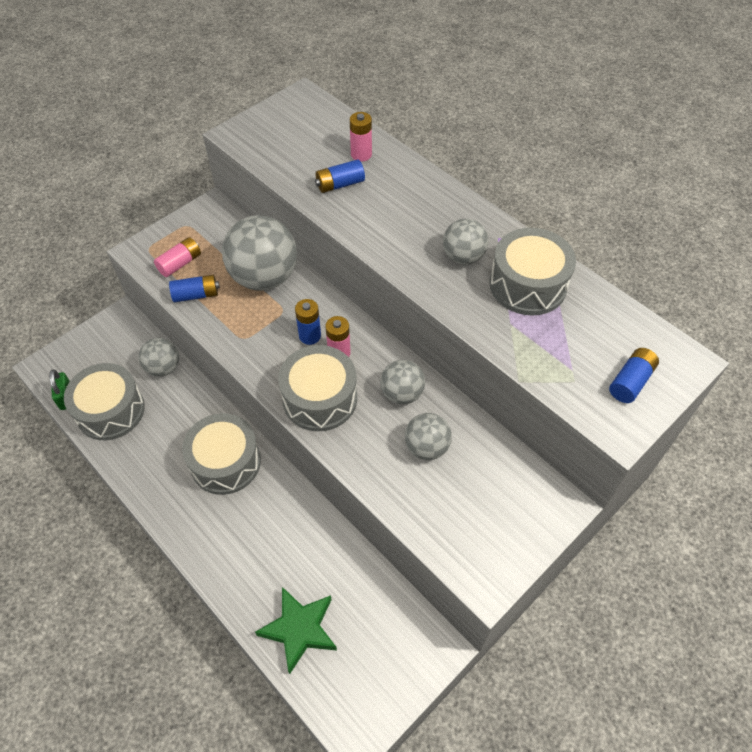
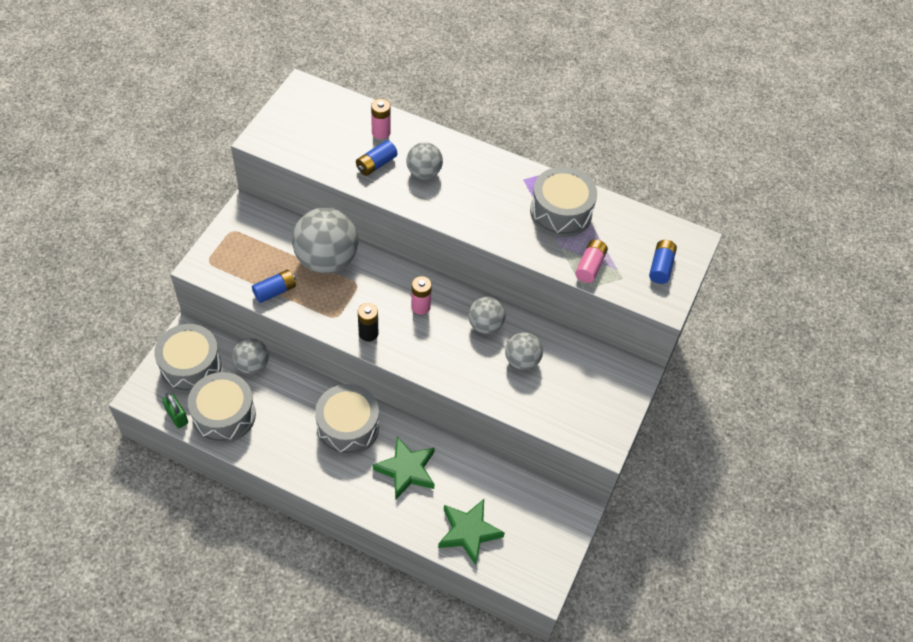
camera: 25 degrees left, 0 degrees up
pink battery [154,237,201,277] -> pink battery moved to [575,239,608,283]
grey drum [278,345,357,431] -> grey drum moved to [154,324,222,393]
blue battery [295,299,321,345] -> none
grey ball [443,218,488,264] -> grey ball moved to [406,142,443,179]
none -> black battery [358,303,378,341]
none -> green star [373,436,435,499]

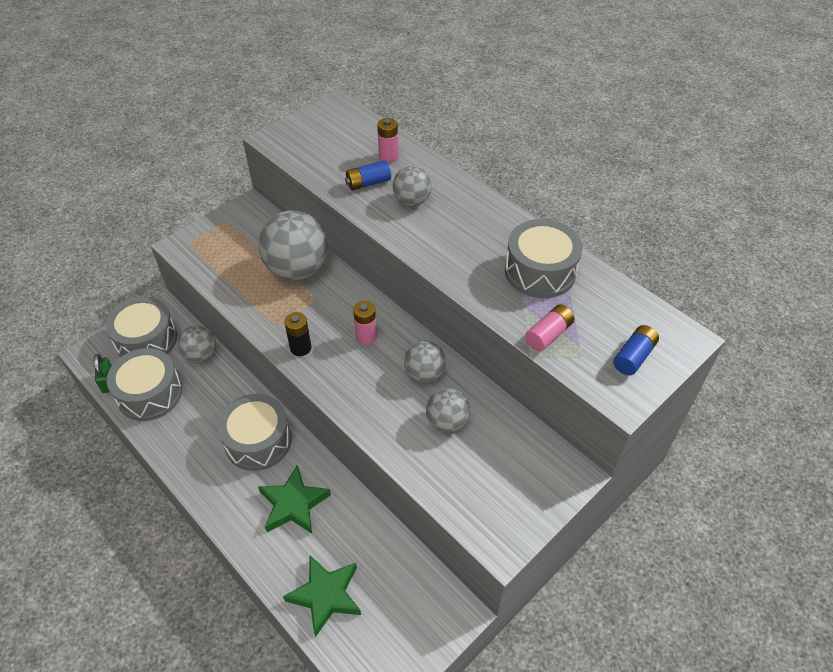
camera: 25 degrees right, 5 degrees down
blue battery [252,270,296,303] -> none

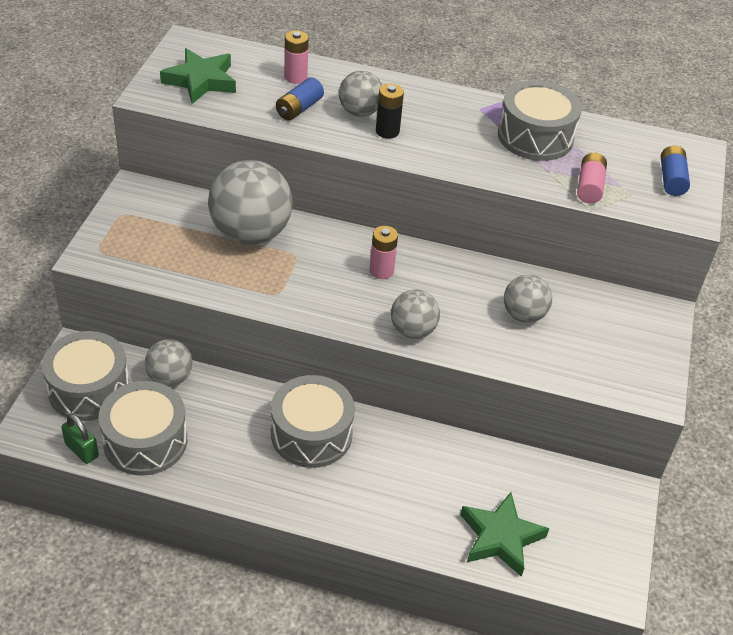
camera: 35 degrees left, 5 degrees down
green star [258,465,331,534] -> green star moved to [160,48,236,104]
black battery [284,312,311,356] -> black battery moved to [376,84,404,139]
grey ball [404,340,446,383] -> grey ball moved to [391,290,440,339]

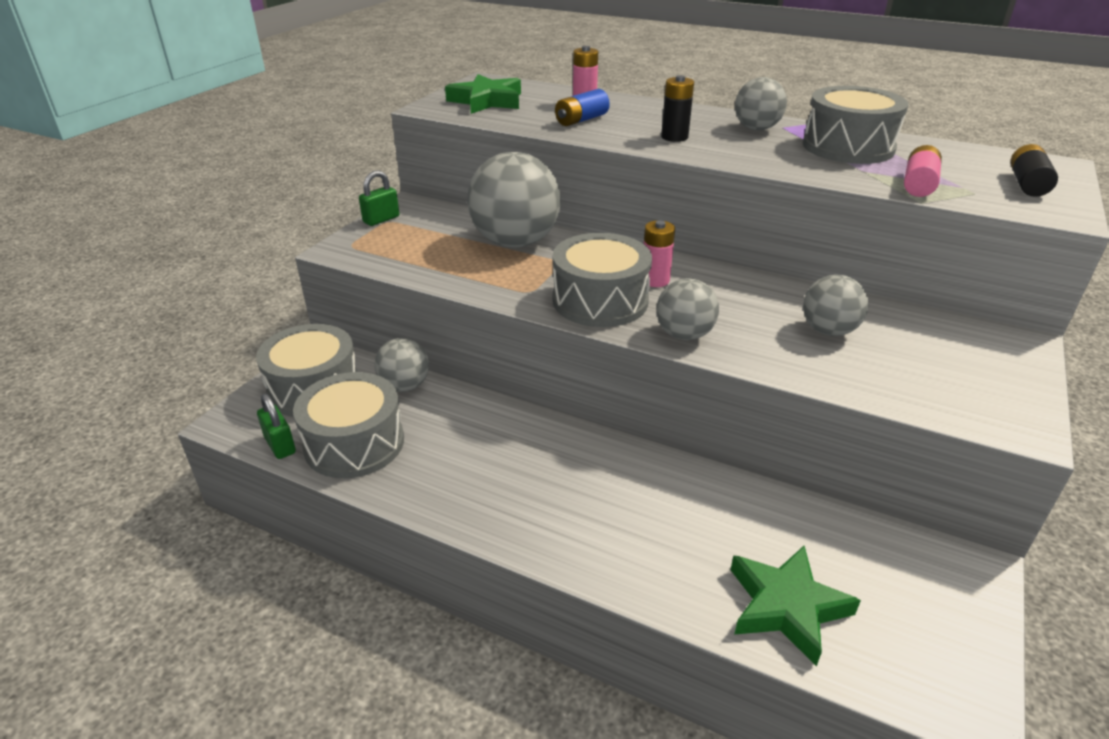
camera: 15 degrees right, 10 degrees down
grey drum [271,375,355,468] -> grey drum moved to [553,233,652,327]
grey ball [339,71,382,117] -> grey ball moved to [735,77,787,130]
blue battery [661,145,690,196] -> black battery [1010,144,1058,197]
none -> green padlock [359,170,399,226]

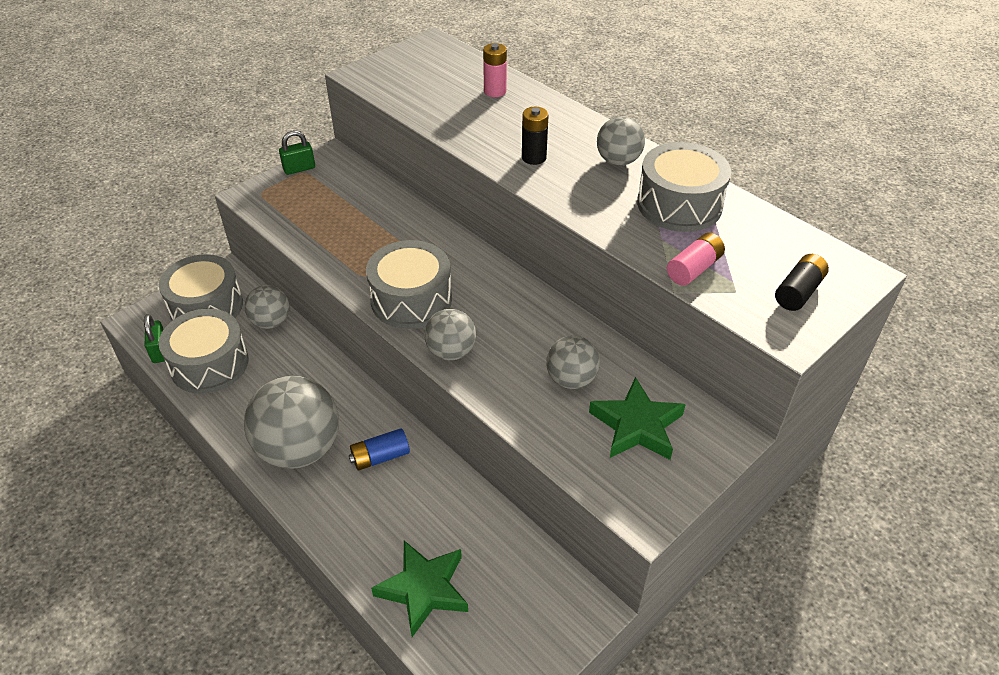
camera: 20 degrees right, 10 degrees up
green star [445,74,521,114] -> green star moved to [589,377,686,460]
grey ball [467,152,561,248] -> grey ball moved to [244,376,339,469]
blue battery [555,89,610,126] -> blue battery moved to [349,428,410,471]
pink battery [644,220,675,287] -> none

